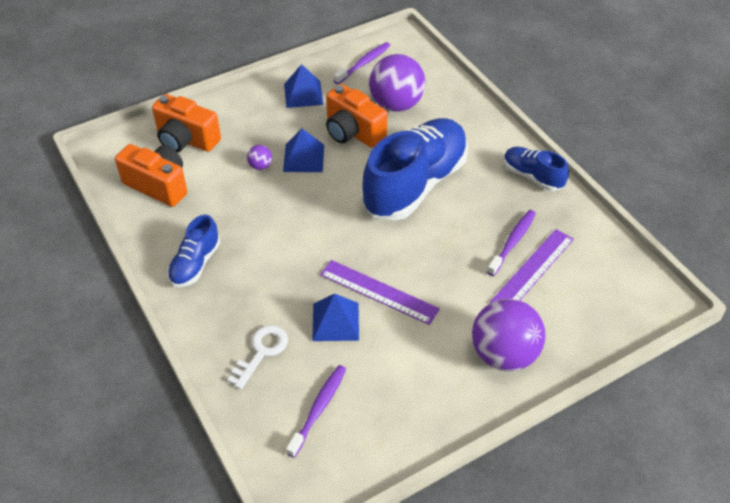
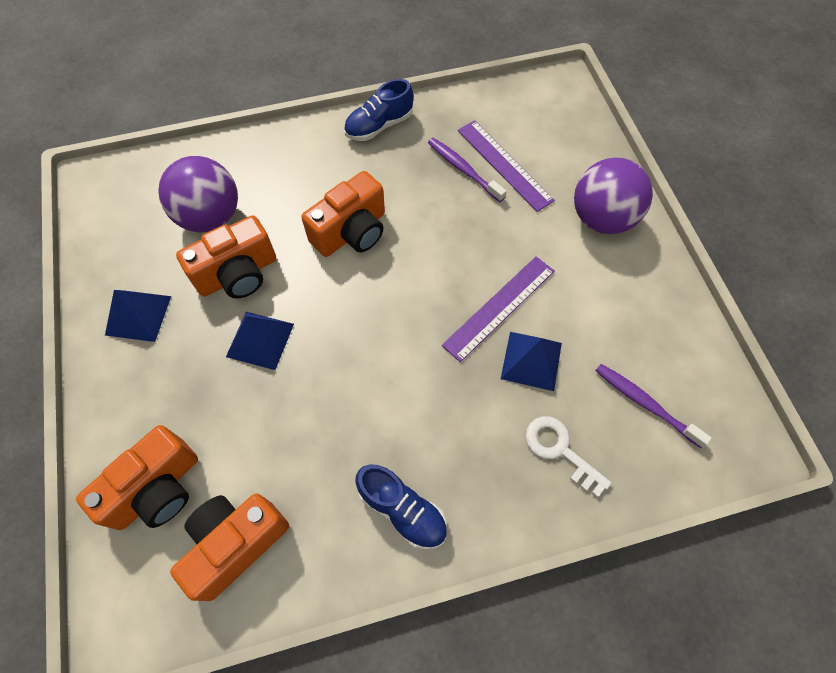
camera: 75 degrees left, 15 degrees up
purple ball [247,145,272,170] -> none
purple toothbrush [334,42,391,84] -> none
blue shoe [362,118,468,220] -> orange camera [301,171,385,257]

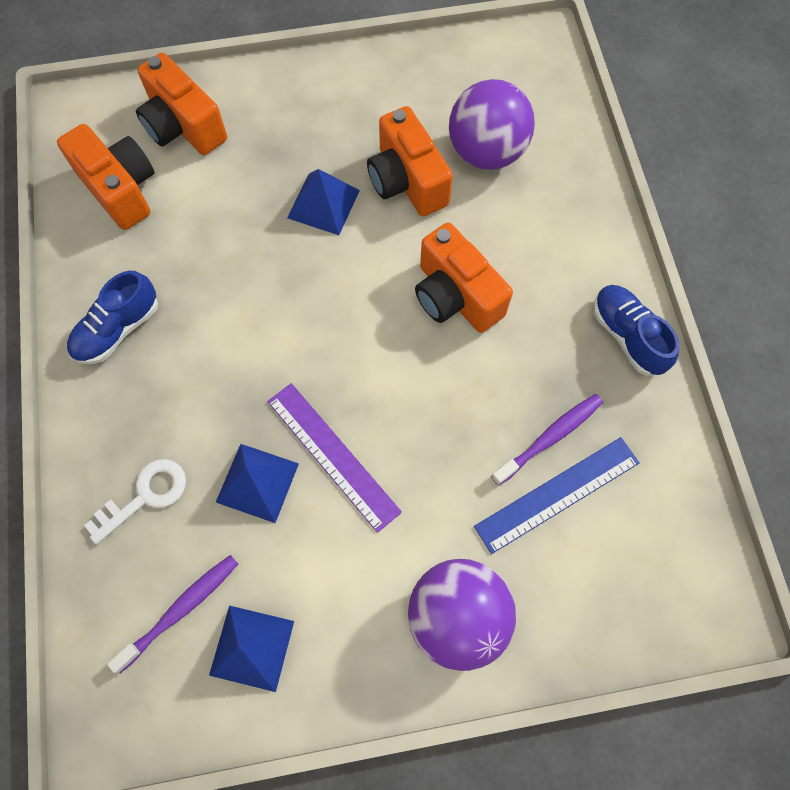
camera: 95 degrees right, 5 degrees up
blue pyramid [105,290,171,342] -> blue pyramid moved to [209,606,294,692]
purple ruler [458,120,555,212] -> blue ruler [474,437,640,554]

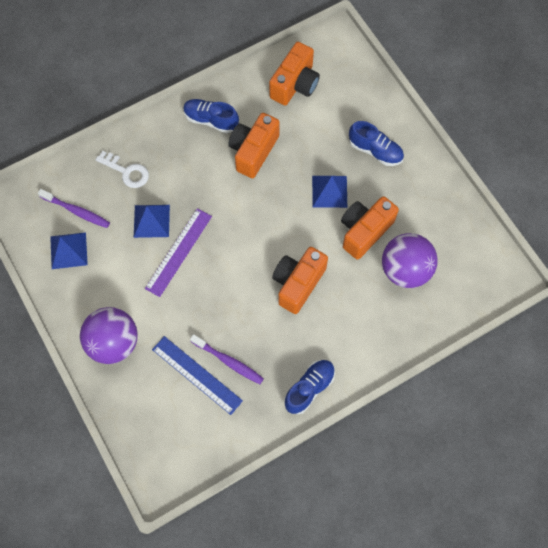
camera: 70 degrees right, 0 degrees up
orange camera [136,53,227,155] -> orange camera moved to [228,113,280,178]
none -> blue shoe [349,121,404,166]

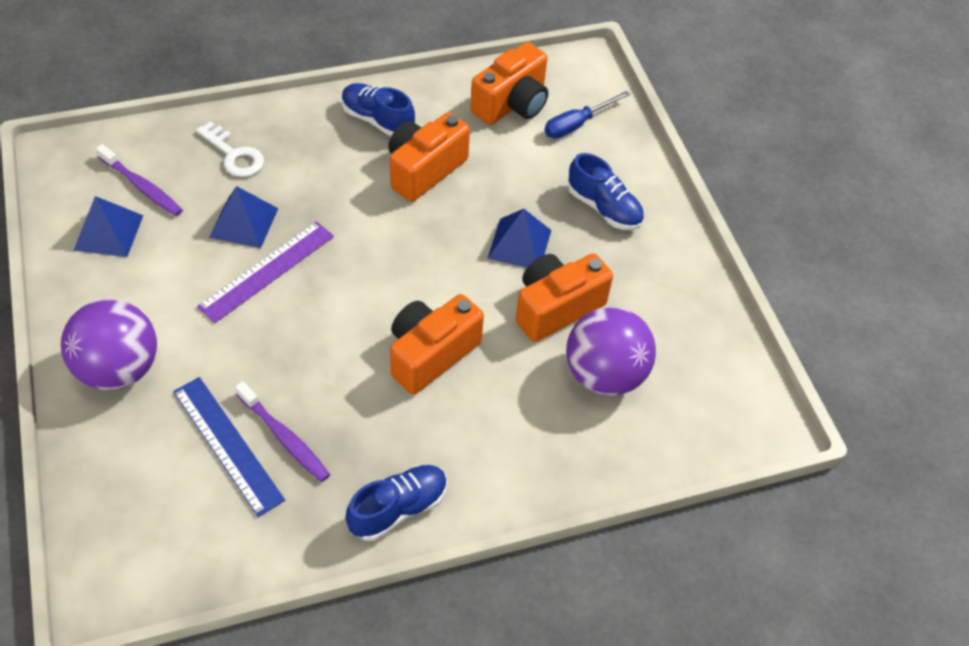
camera: 10 degrees right, 15 degrees down
none -> blue screwdriver [545,91,630,139]

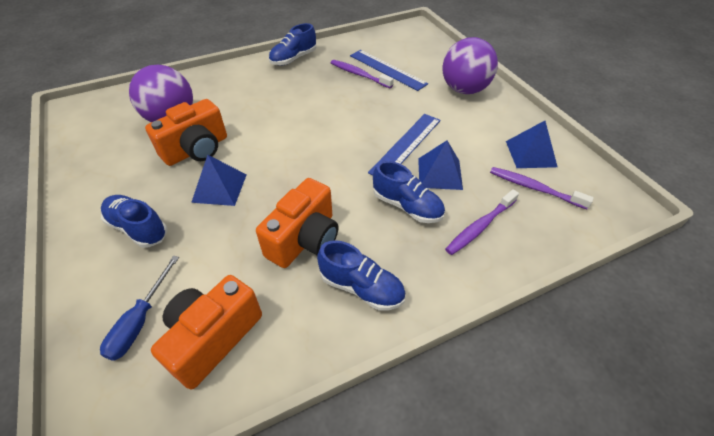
camera: 175 degrees right, 5 degrees down
white key [196,121,264,177] -> purple toothbrush [445,189,519,255]
purple ruler [197,221,334,323] -> blue ruler [368,114,441,176]
orange camera [390,294,484,395] -> none
blue screwdriver [545,91,630,139] -> blue screwdriver turned 150 degrees clockwise [100,256,179,361]
none -> blue shoe [373,161,445,223]

